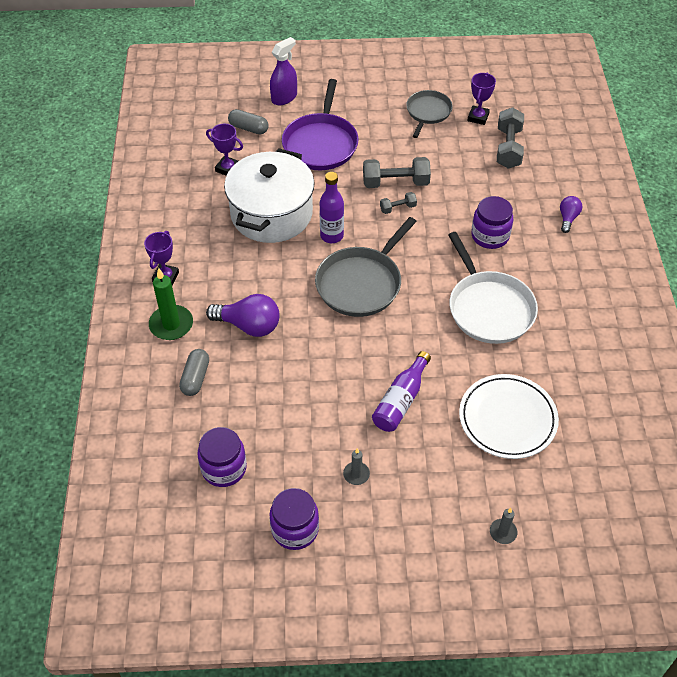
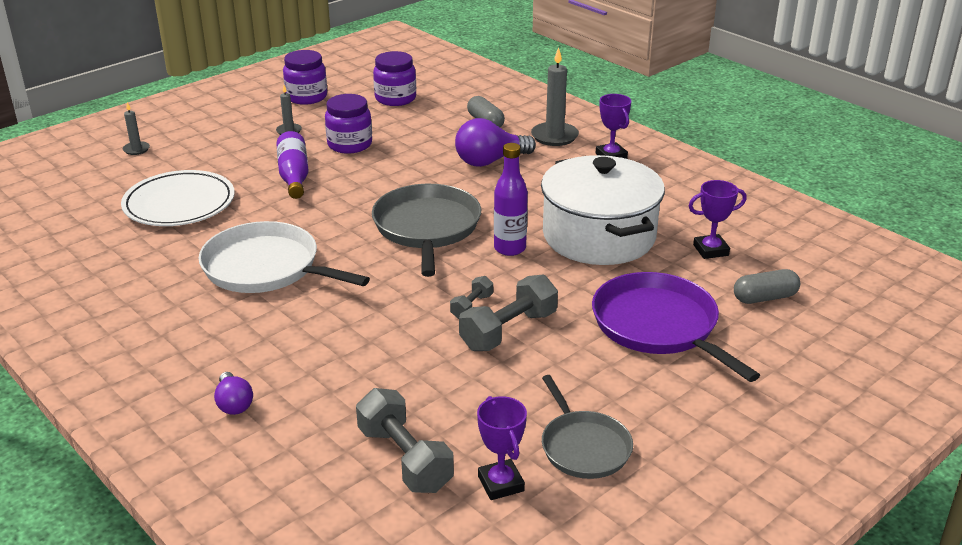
camera: 140 degrees right, 20 degrees down
green candle [149,268,193,340] -> grey candle [531,47,579,146]
purple spray bottle [270,37,297,105] -> none
purple jar [471,196,513,249] -> purple jar moved to [325,94,372,154]

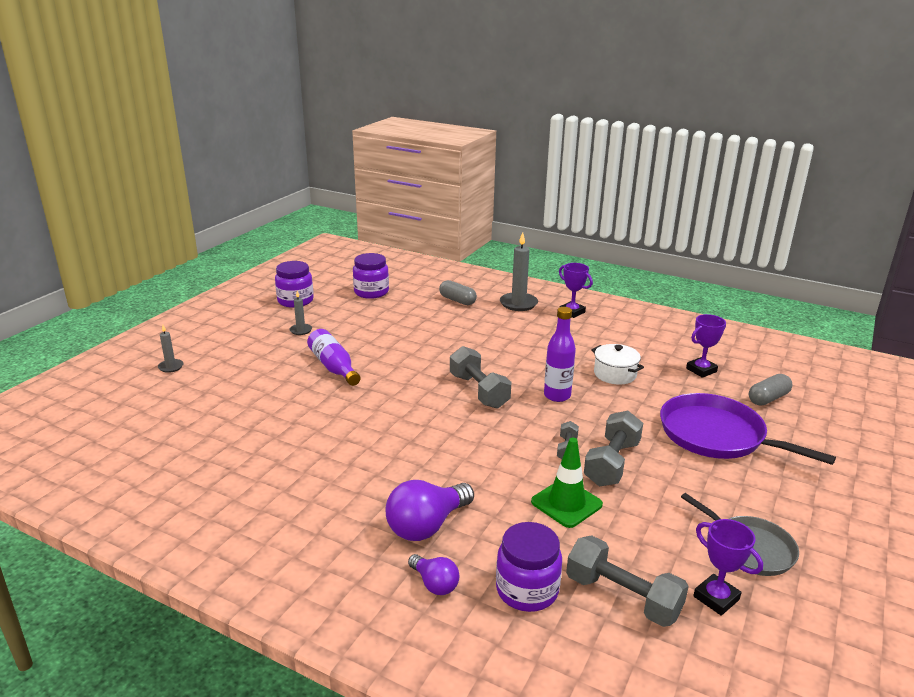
camera: 20 degrees left, 5 degrees down
white plate [121,170,235,226] -> none
white pan [199,221,370,293] -> none
purple jar [325,94,372,154] -> purple jar moved to [496,522,562,612]
grey pan [372,184,481,277] -> grey dumbbell [450,346,511,408]
purple light bulb [455,118,536,167] -> purple light bulb moved to [386,480,474,541]
white pot [541,155,665,265] -> white pot [591,344,644,385], size x0.46
none -> green traffic cone [531,438,603,528]

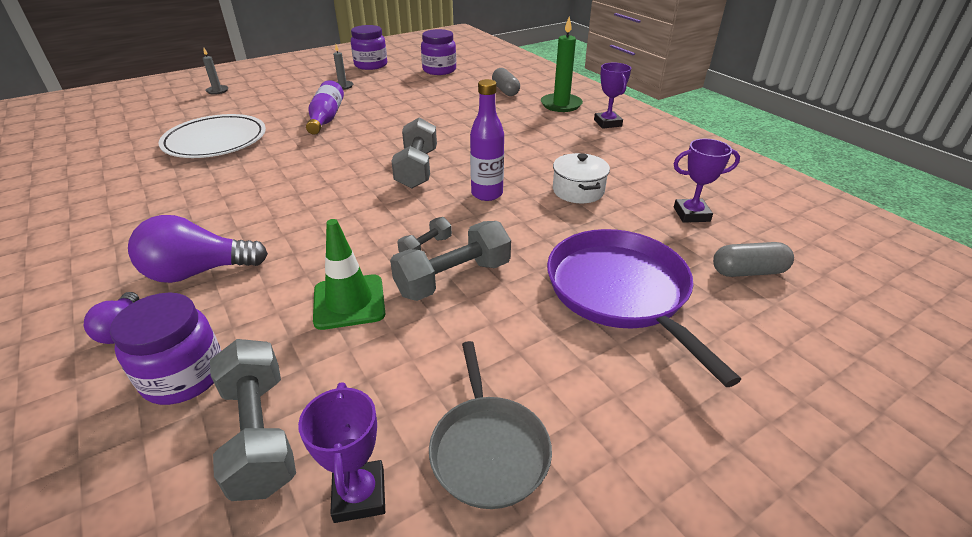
camera: 30 degrees right, 10 degrees up
grey candle [500,232,538,311] -> green candle [541,17,583,112]
none -> white plate [158,114,266,158]

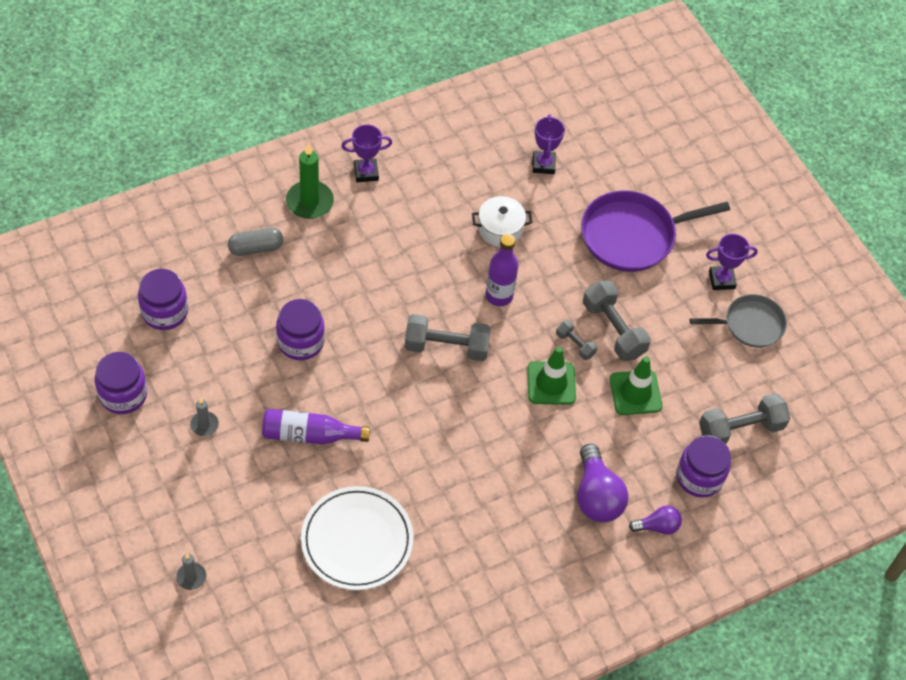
camera: 90 degrees left, 20 degrees up
purple trophy [298,382,385,523] -> purple trophy moved to [706,234,758,290]
grey capsule [713,242,794,277] -> none
none -> purple jar [276,299,325,360]
none -> green traffic cone [527,346,576,405]

